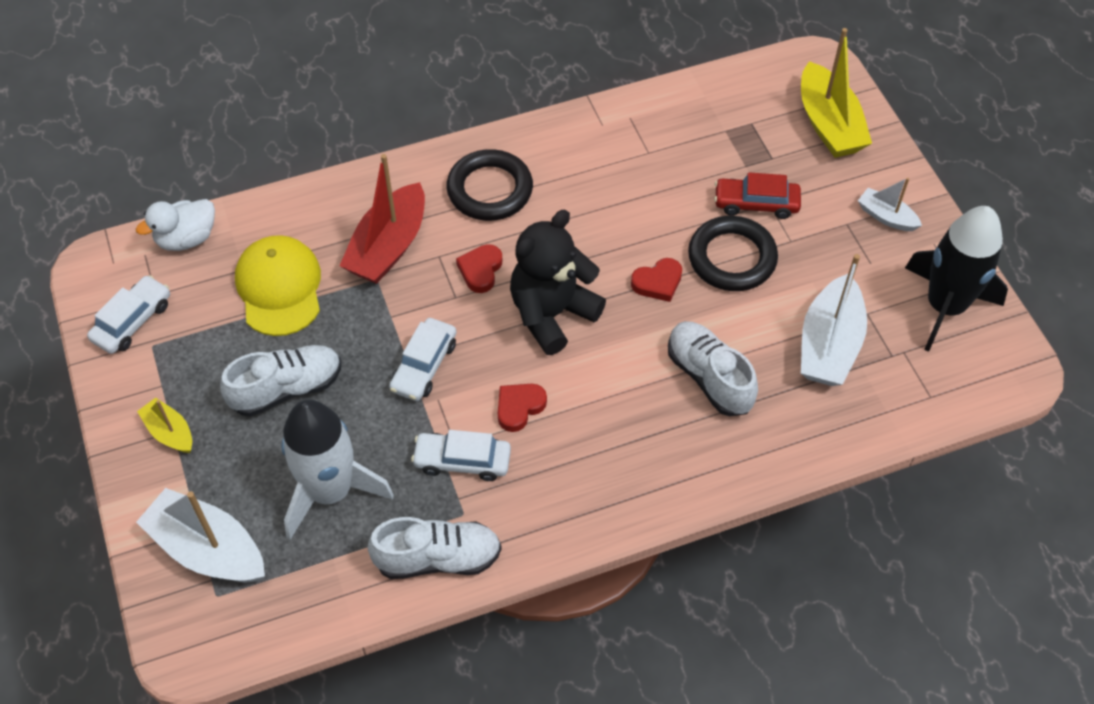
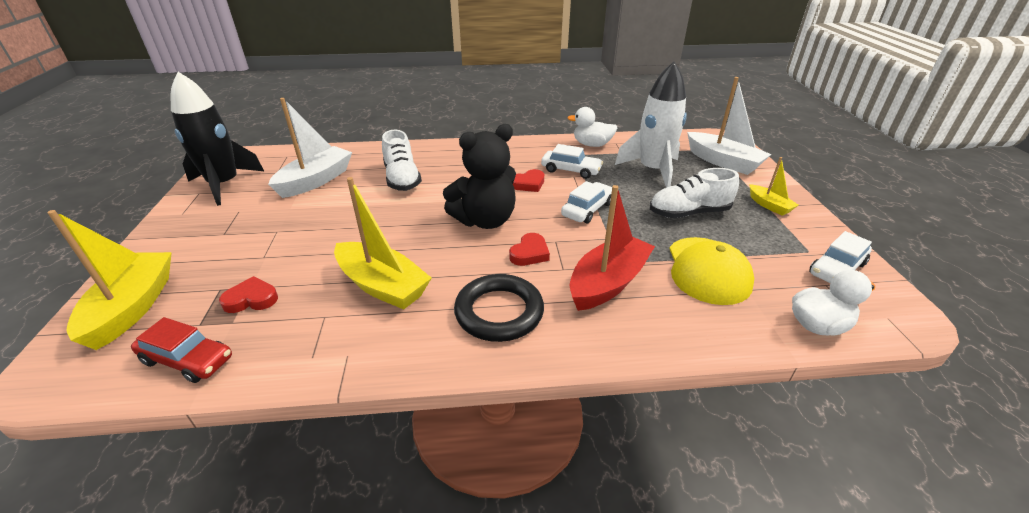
camera: 165 degrees left, 20 degrees down
white shoe [368,517,502,579] -> white duck [567,107,618,147]
red heart [631,258,682,302] -> red heart moved to [219,276,278,313]
black ring [688,216,778,291] -> none
red car [714,172,801,219] -> red car moved to [131,317,232,383]
white boat [858,178,922,231] -> none
none -> yellow boat [334,177,432,310]

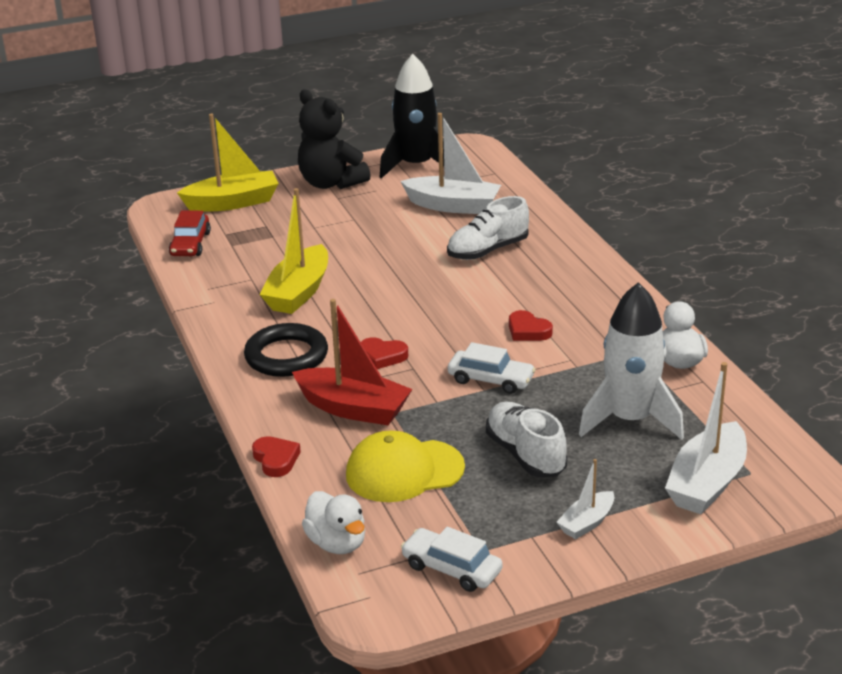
camera: 75 degrees right, 5 degrees down
red heart [219,276,278,313] -> red heart moved to [252,436,301,477]
black teddy bear [443,124,516,229] -> black teddy bear moved to [298,89,371,189]
white car [541,144,603,179] -> none
yellow boat [749,157,799,216] -> white boat [556,459,614,539]

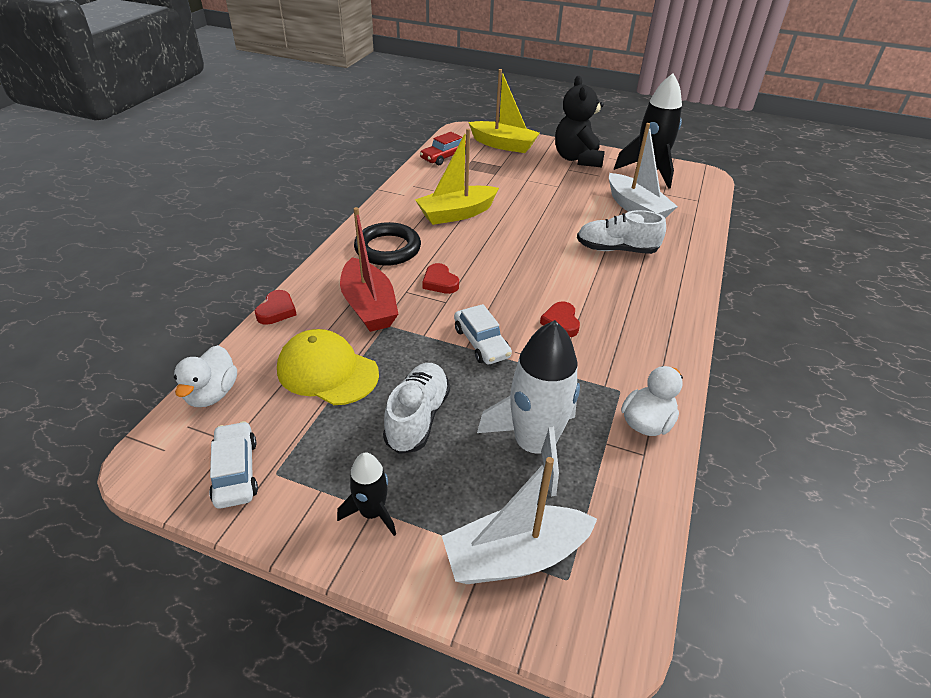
camera: 40 degrees right, 10 degrees up
white boat [556,459,614,539] -> black rocket [337,453,396,536]

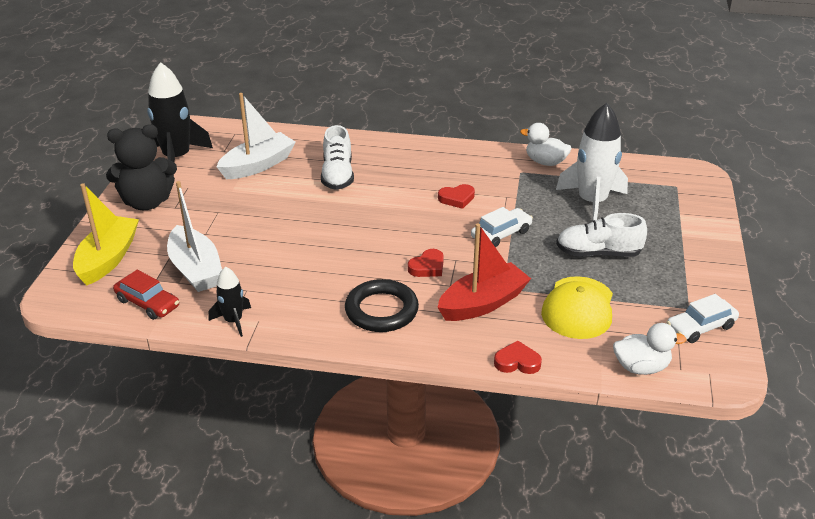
camera: 100 degrees left, 5 degrees down
black rocket [337,453,396,536] -> black rocket moved to [209,266,251,337]
yellow boat [415,129,499,225] -> none
white boat [442,457,597,584] -> white boat moved to [167,181,222,292]

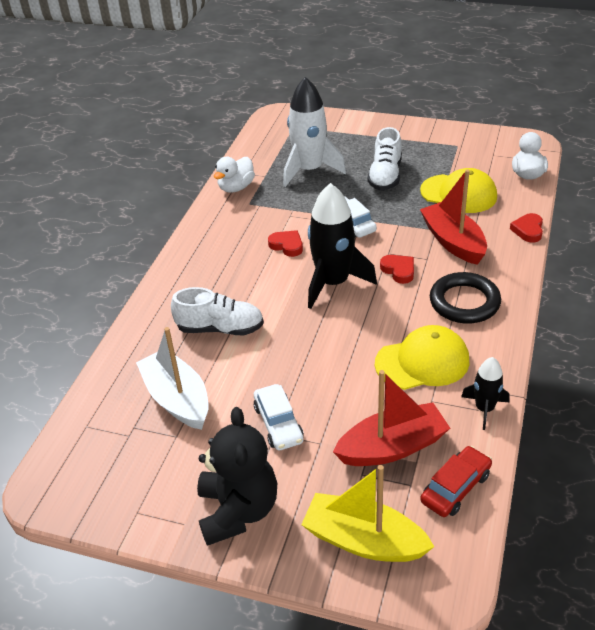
camera: 80 degrees left, 5 degrees up
black rocket [147,62,213,176] -> black rocket moved to [308,183,377,309]
white boat [167,181,222,292] -> red boat [333,370,450,466]
red heart [438,184,475,209] -> red heart turned 45 degrees counterclockwise [268,230,303,257]
white car [667,294,739,343] -> white car moved to [254,384,304,450]
none -> yellow cap [375,325,469,390]

